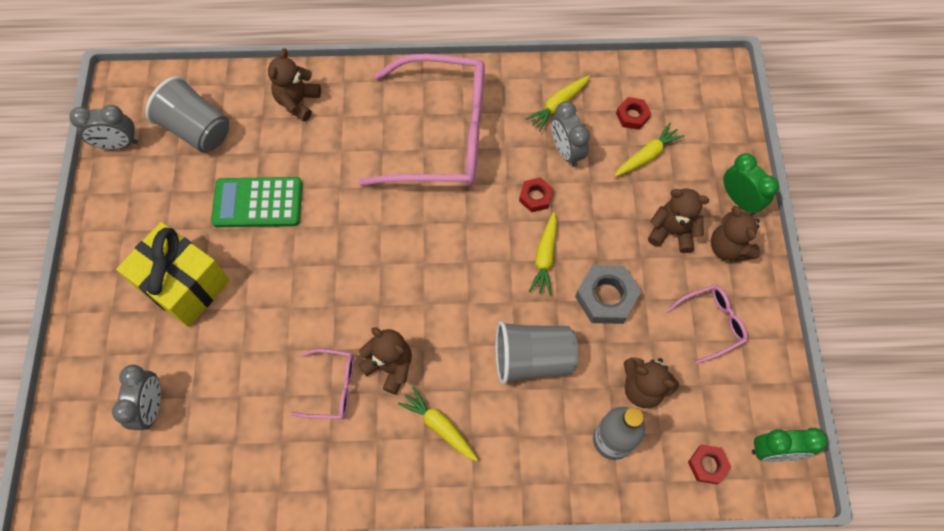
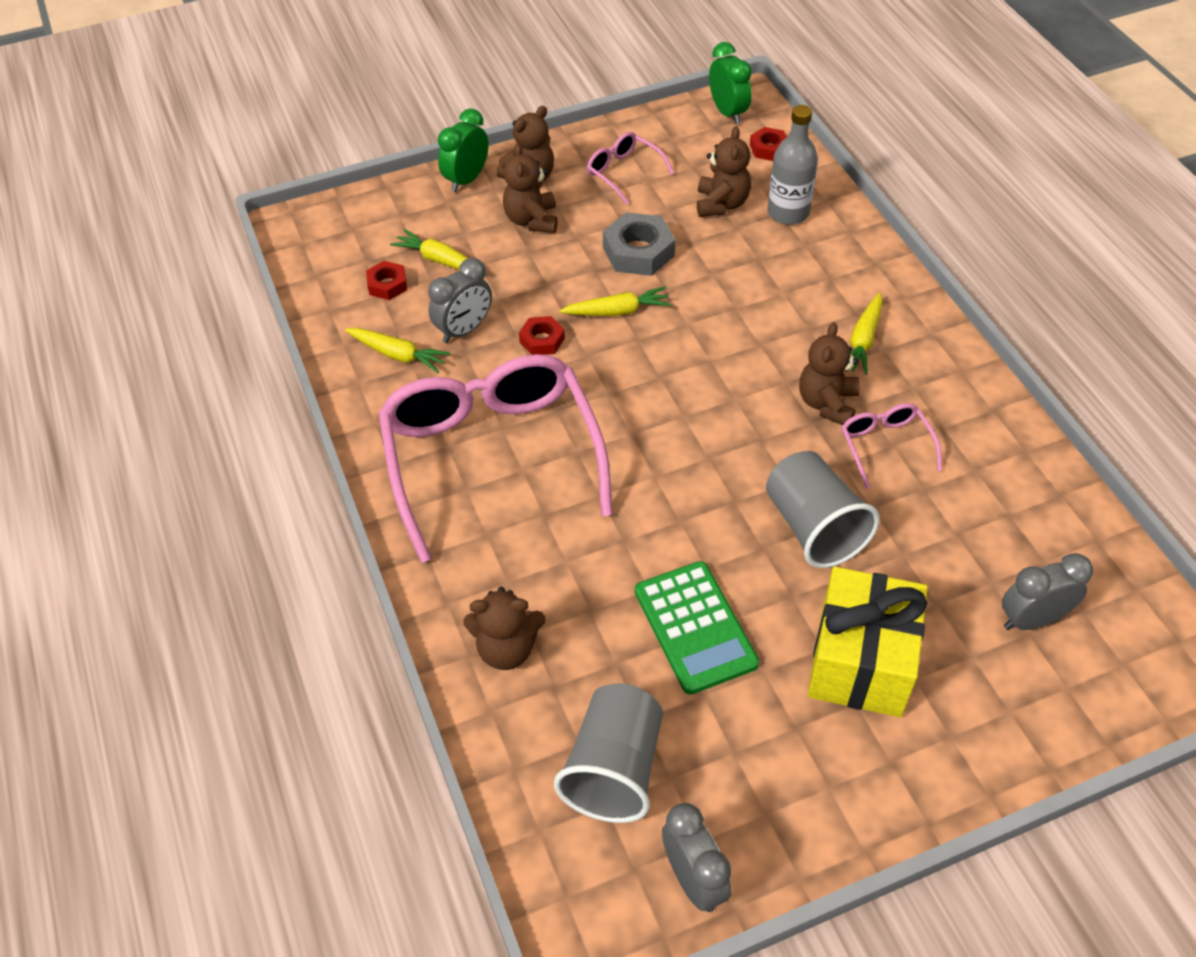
camera: 110 degrees left, 15 degrees down
grey cup [496,321,578,385] -> grey cup moved to [766,451,880,568]

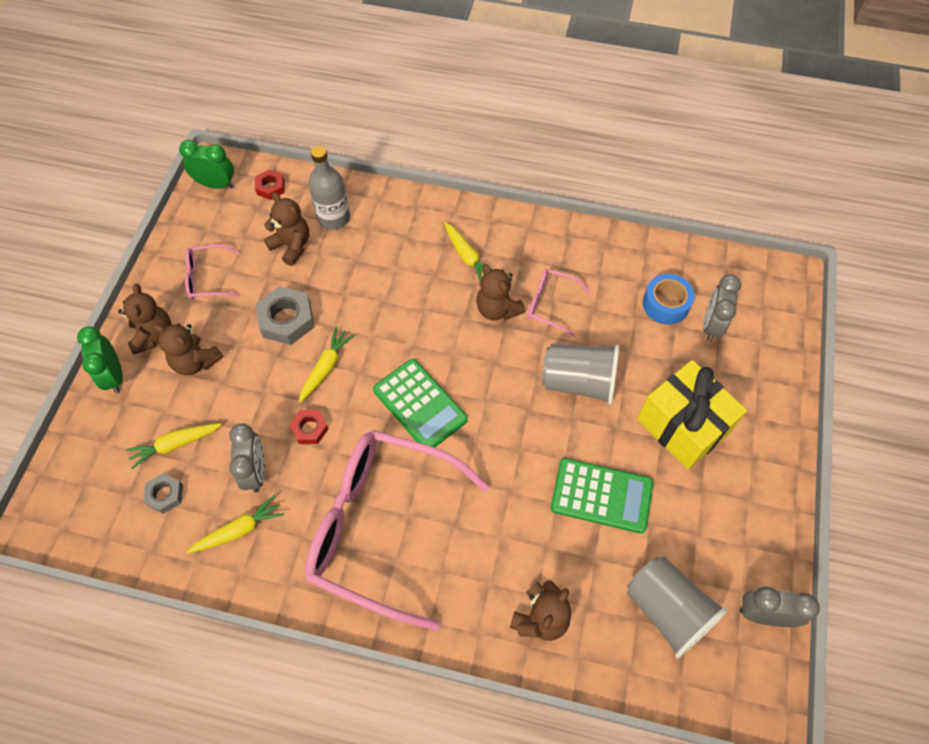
camera: 55 degrees left, 10 degrees up
red nut [366,261,407,300] -> grey nut [143,473,183,514]
none -> green calculator [373,359,468,447]
none -> blue tape [643,274,695,325]

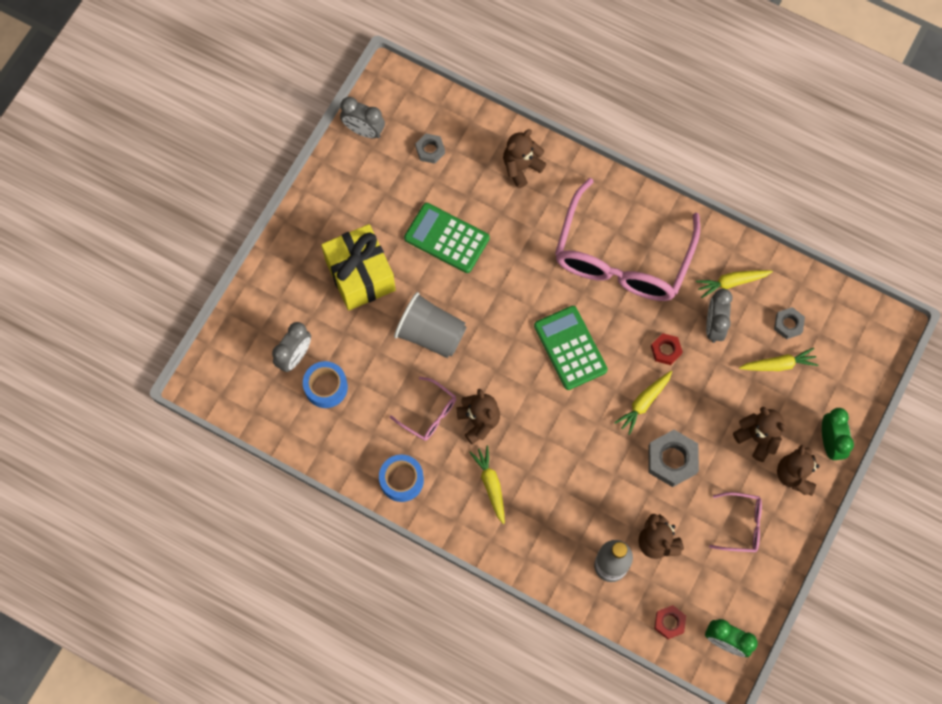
camera: 165 degrees left, 10 degrees up
pink glasses [304,430,489,631] -> pink glasses turned 75 degrees clockwise [555,178,700,301]
grey cup [627,556,728,658] -> grey nut [415,134,445,164]
none -> blue tape [379,455,424,502]

